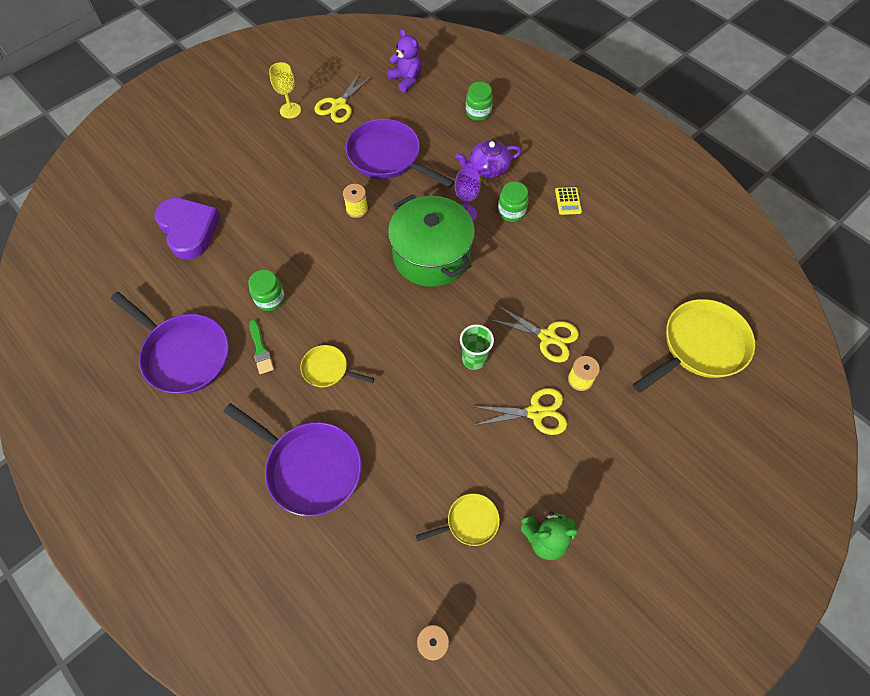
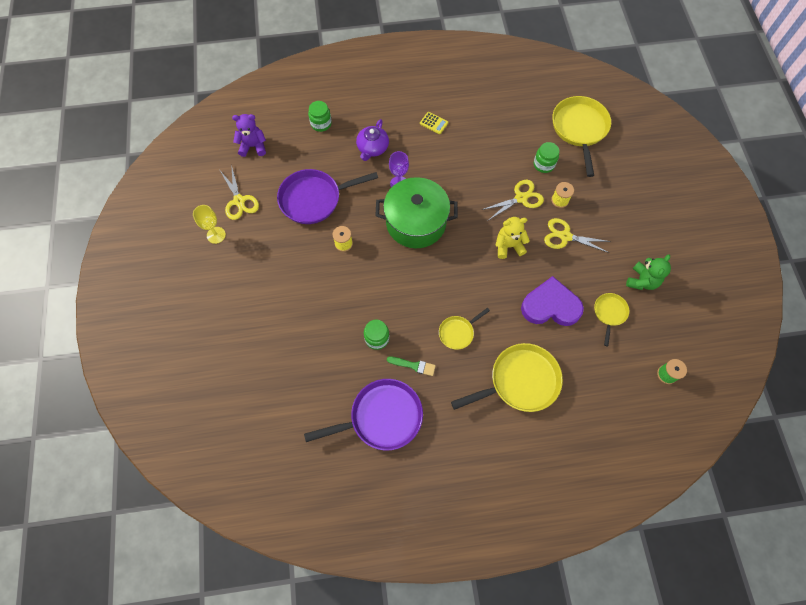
camera: 55 degrees left, 5 degrees up
purple heart [154,198,221,259] -> purple heart moved to [521,276,584,326]
purple pan [223,403,362,517] -> yellow pan [451,343,563,412]
green cup [460,324,494,370] -> yellow teddy bear [495,217,530,259]
yellow scissors [471,388,567,435] -> yellow scissors turned 105 degrees counterclockwise [544,218,611,253]
green jar [498,182,529,222] -> green jar moved to [534,142,559,173]

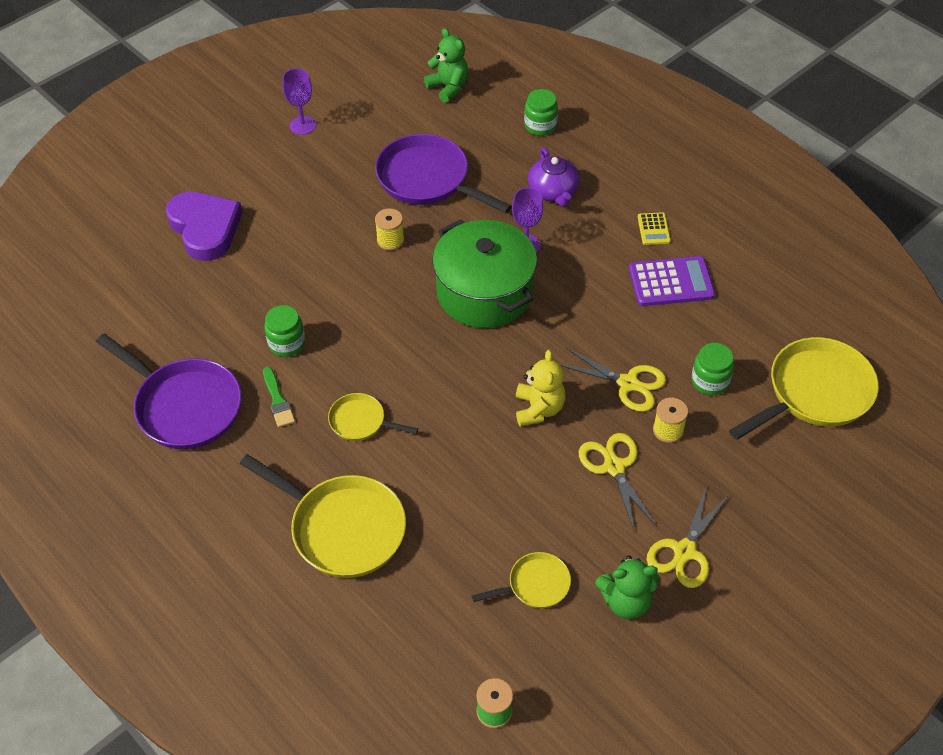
camera: 55 degrees right, 15 degrees down
yellow goblet [193,205,226,244] -> purple goblet [282,68,316,135]
yellow scissors [220,165,259,220] -> yellow scissors moved to [647,486,729,588]
purple teddy bear [232,114,266,157] -> green teddy bear [424,28,469,103]
purple teapot [356,119,389,161] -> purple teapot turned 90 degrees counterclockwise [528,147,579,207]
yellow teddy bear [495,217,530,259] -> yellow teddy bear turned 45 degrees clockwise [516,350,566,427]
purple heart [521,276,584,326] -> purple heart moved to [166,192,243,261]
none -> purple calculator [629,256,715,306]

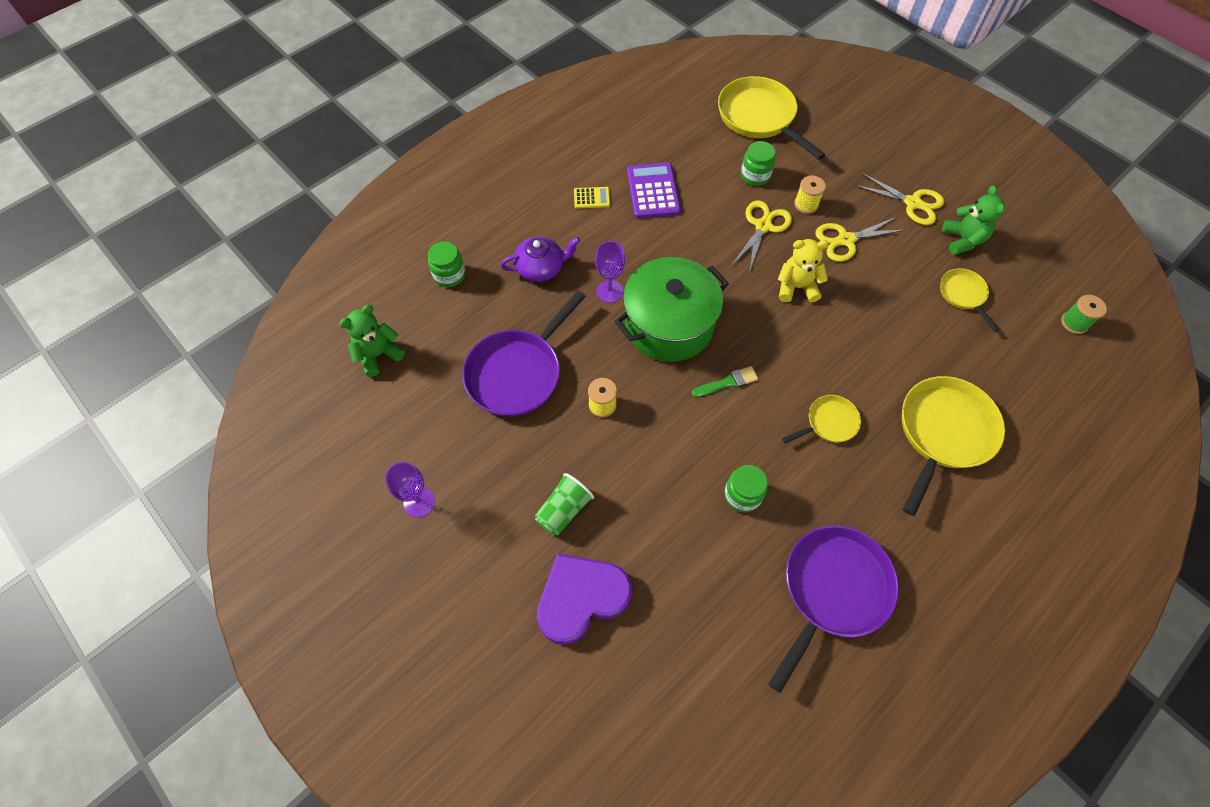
camera: 90 degrees left, 10 degrees up
green brush [263,367,295,427] -> green brush moved to [692,366,758,397]
yellow pan [328,393,418,441] -> yellow pan turned 135 degrees counterclockwise [782,395,861,444]
none -> green cup [534,473,594,536]

